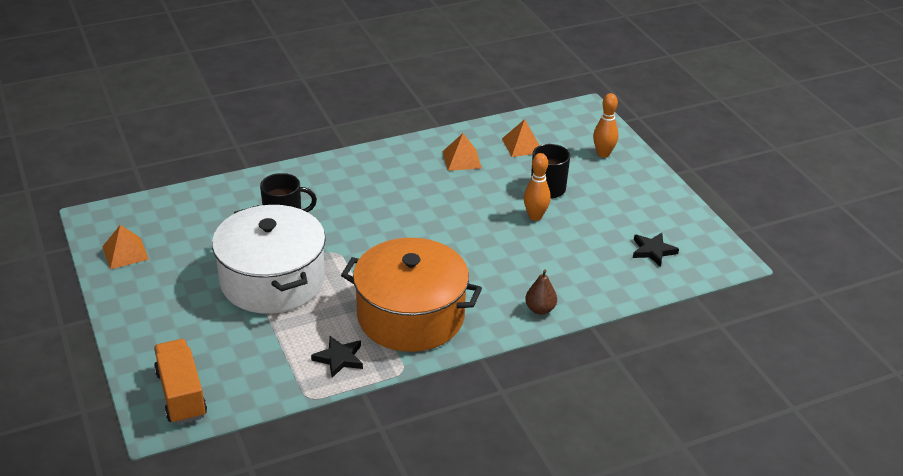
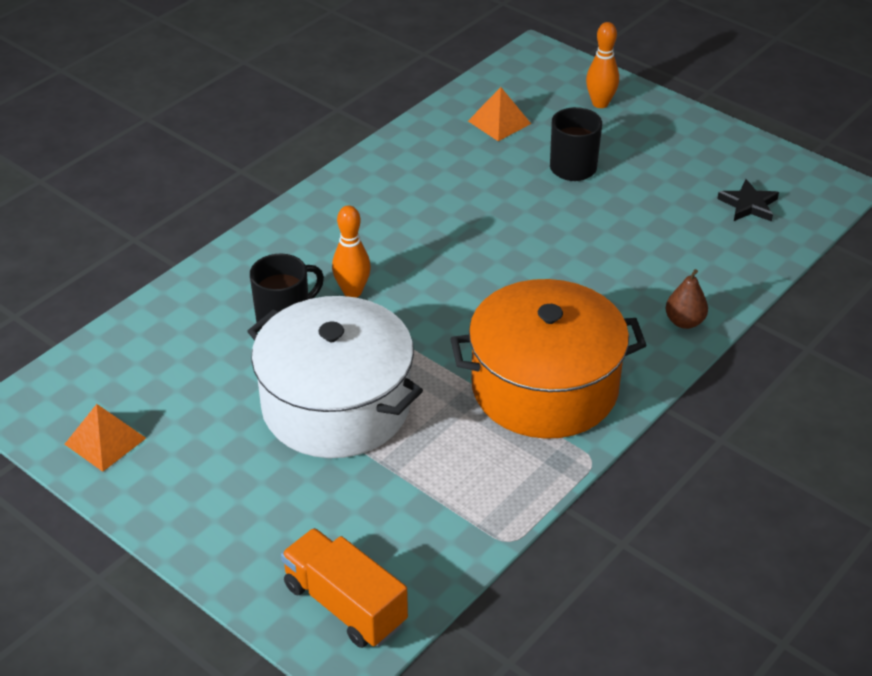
camera: 25 degrees left, 5 degrees up
black star [311,336,363,378] -> none
orange pyramid [442,133,482,171] -> none
orange bowling pin [524,153,551,221] -> orange bowling pin moved to [332,205,371,298]

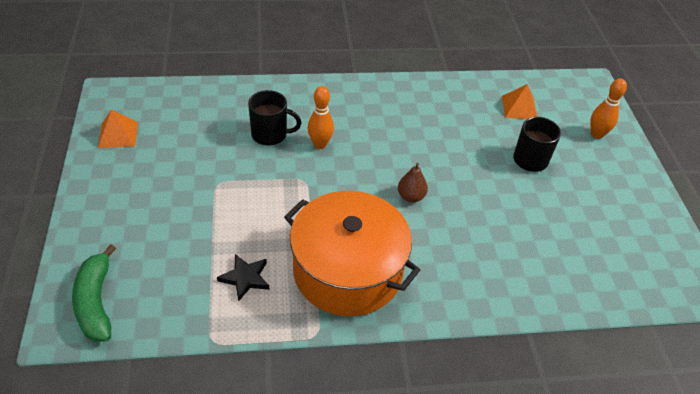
camera: 40 degrees right, 5 degrees up
white pot [247,296,423,458] -> none
orange truck [281,528,408,648] -> green banana [72,244,116,342]
brown pear [665,269,708,329] -> brown pear moved to [398,163,428,202]
black star [717,179,779,222] -> black star moved to [217,254,269,302]

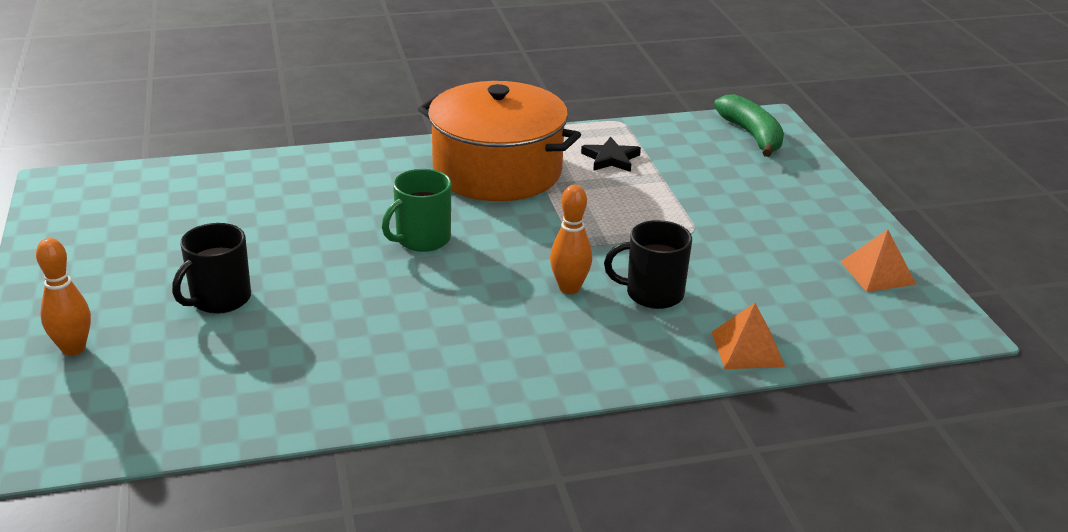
camera: 175 degrees right, 15 degrees down
brown pear [398,163,428,202] -> green mug [382,169,451,252]
orange pyramid [502,84,537,119] -> orange pyramid moved to [712,303,785,369]

